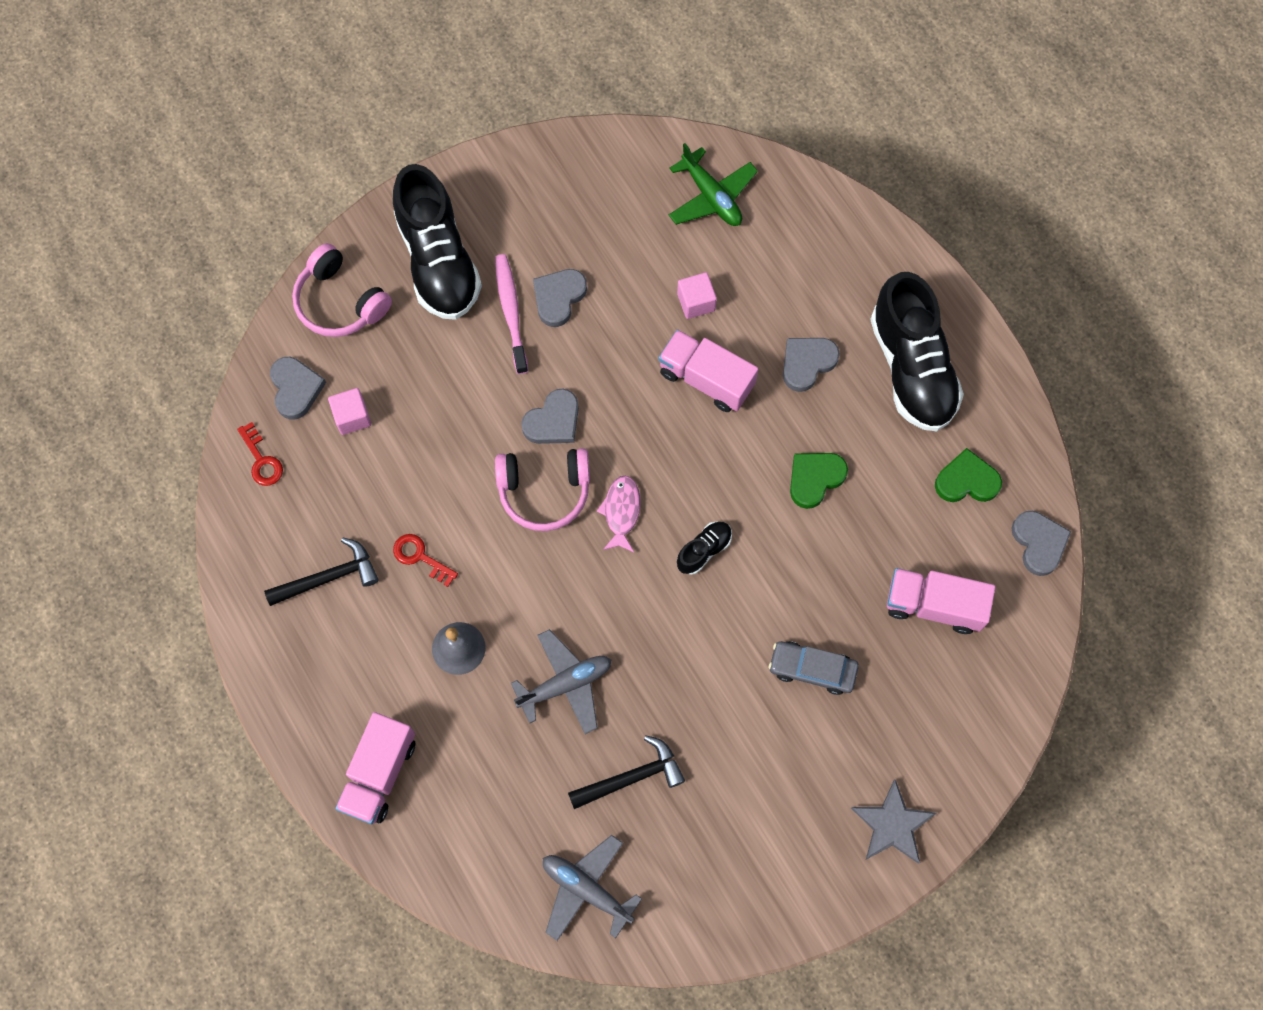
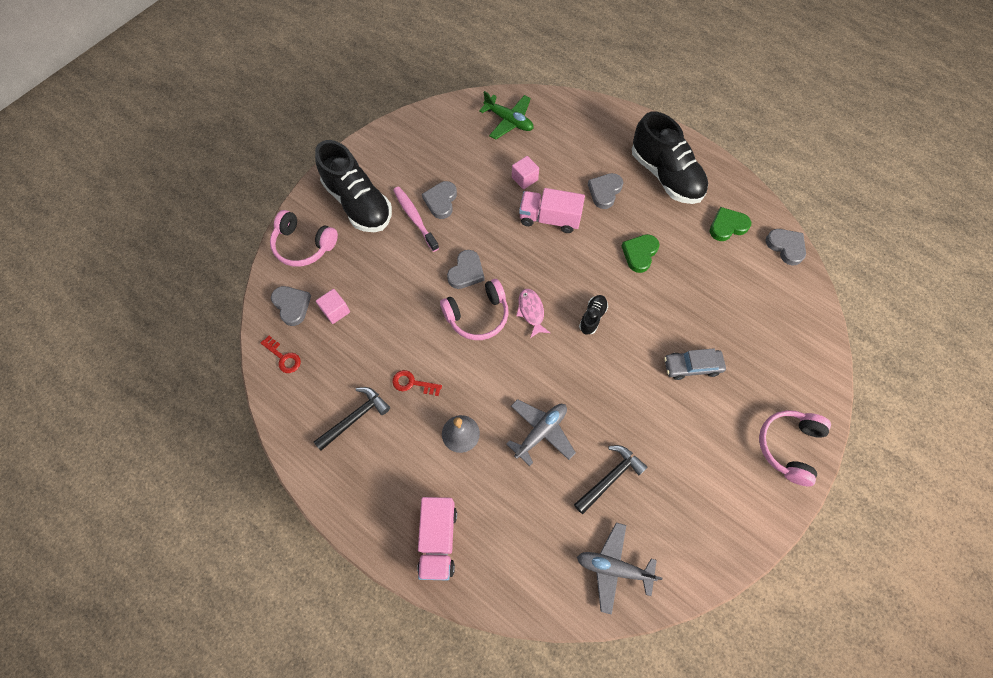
camera: 20 degrees left, 5 degrees down
grey star [851,780,937,864] -> pink headphones [759,410,831,486]
pink truck [887,568,996,634] -> none

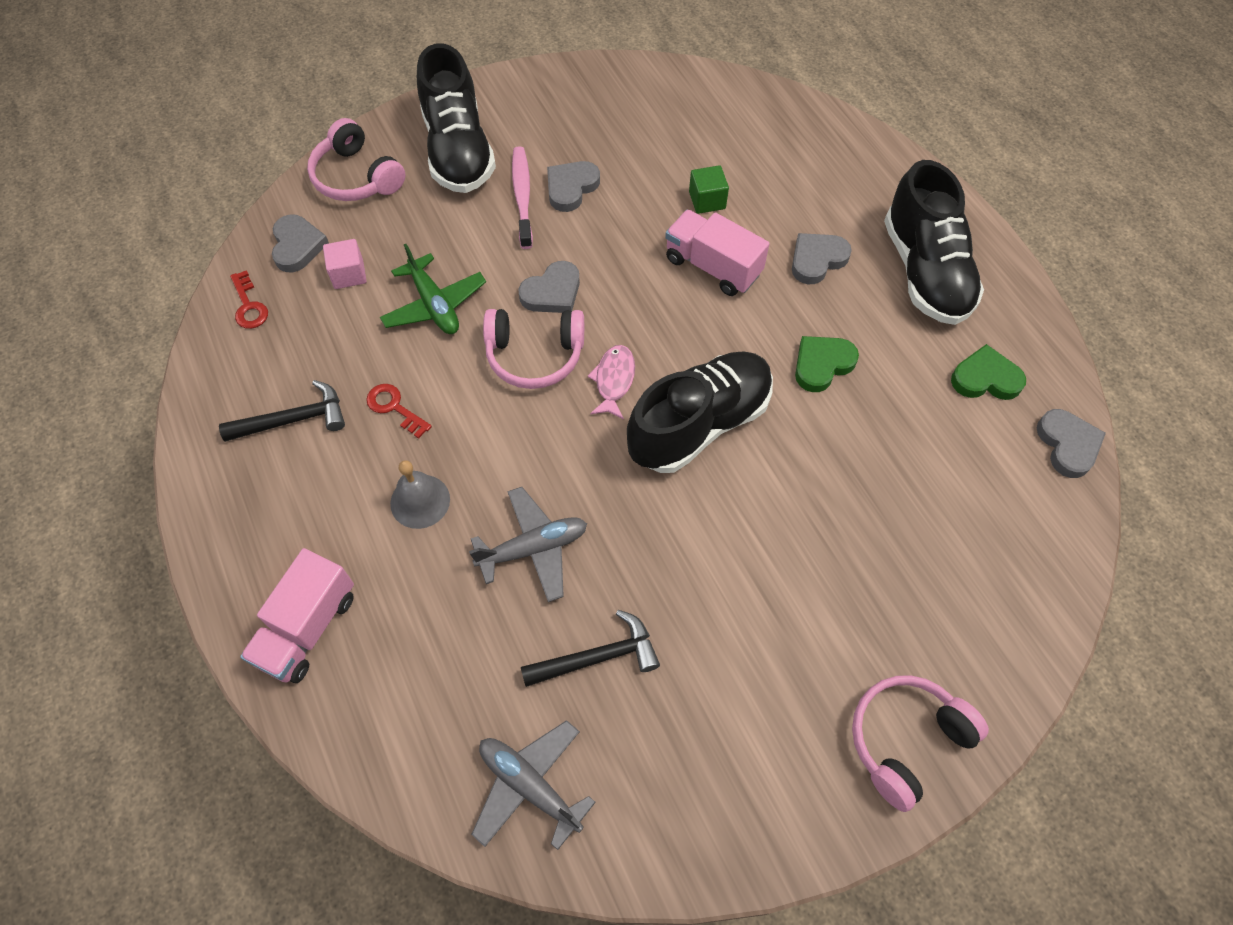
camera: 25 degrees right, 5 degrees down
green plane [479,91,534,140] -> green plane moved to [380,244,486,334]
pink cube [512,156,539,189] -> green cube [689,165,729,214]
black shoe [579,295,608,335] -> black shoe [627,351,773,473], size x2.30
grey car [664,348,726,380] -> none

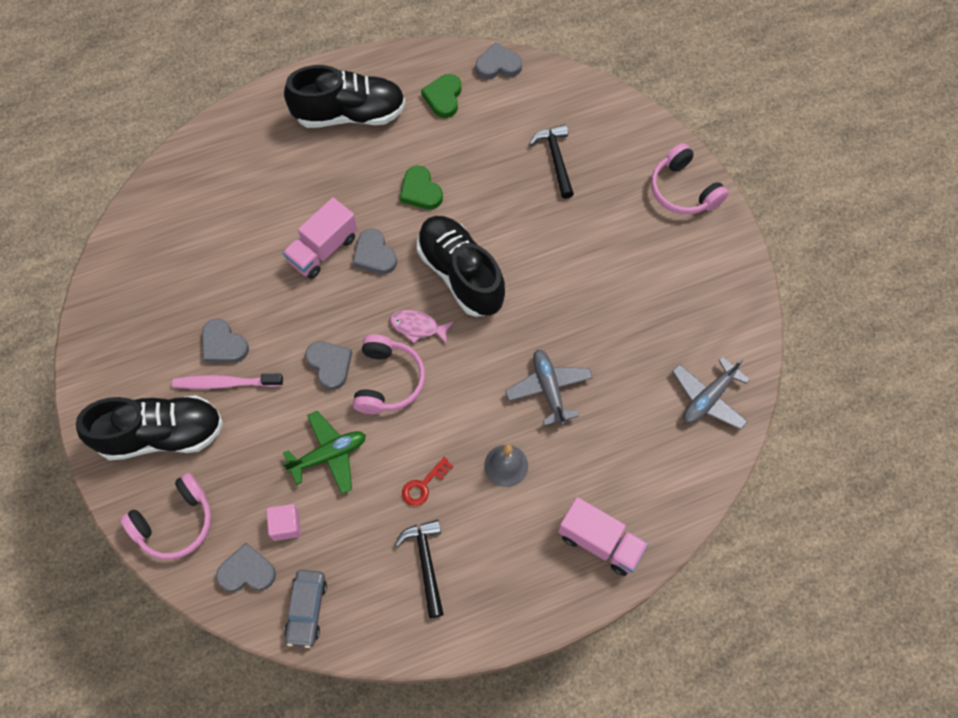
camera: 85 degrees left, 5 degrees up
red key [230,270,268,329] -> grey car [284,570,327,648]
black hammer [521,610,660,687] -> black hammer moved to [530,124,574,199]
green cube [689,165,729,214] -> none
grey heart [792,233,852,284] -> grey heart moved to [352,229,397,274]

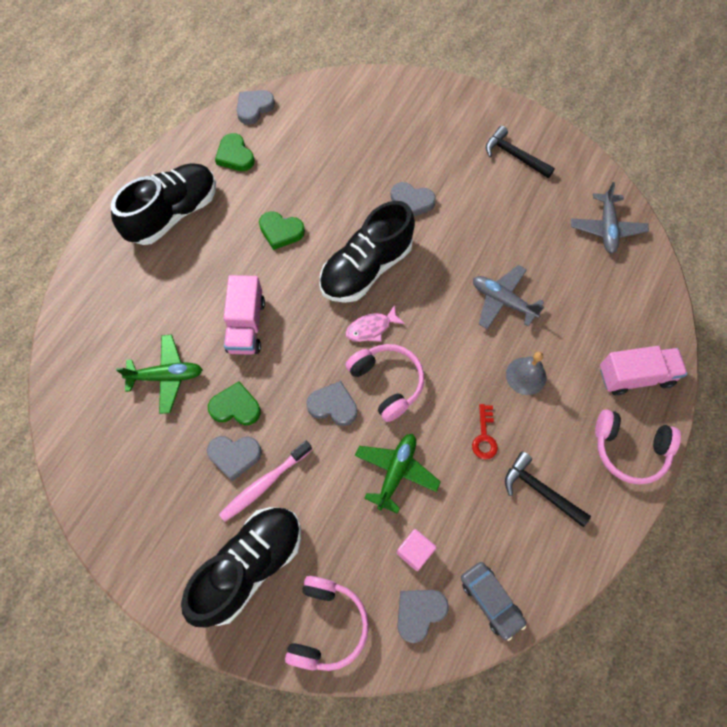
camera: 40 degrees left, 0 degrees up
grey heart [352,229,397,274] -> grey heart moved to [391,182,436,216]
black shoe [417,216,505,317] -> black shoe turned 60 degrees counterclockwise [319,201,415,303]
black hammer [530,124,574,199] -> black hammer moved to [486,126,555,178]
pink headphones [651,143,729,215] -> pink headphones moved to [595,409,681,484]
none -> green plane [116,335,203,414]
none -> green heart [208,381,261,425]

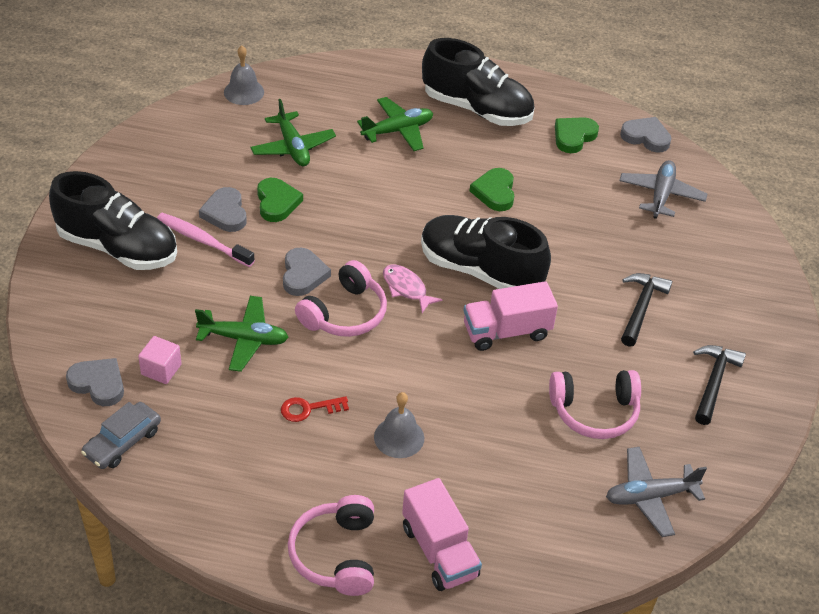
camera: 70 degrees right, 20 degrees down
pink truck [224,275,265,355] -> pink truck moved to [463,281,558,351]
pink headphones [285,576,369,671] -> pink headphones moved to [549,370,641,439]
grey heart [391,182,436,216] -> none
grey plane [473,265,544,329] -> grey plane moved to [619,160,707,219]
black hammer [505,451,591,527] -> black hammer moved to [621,273,672,347]
none -> grey bell [224,46,264,105]
none -> green plane [357,97,433,151]

